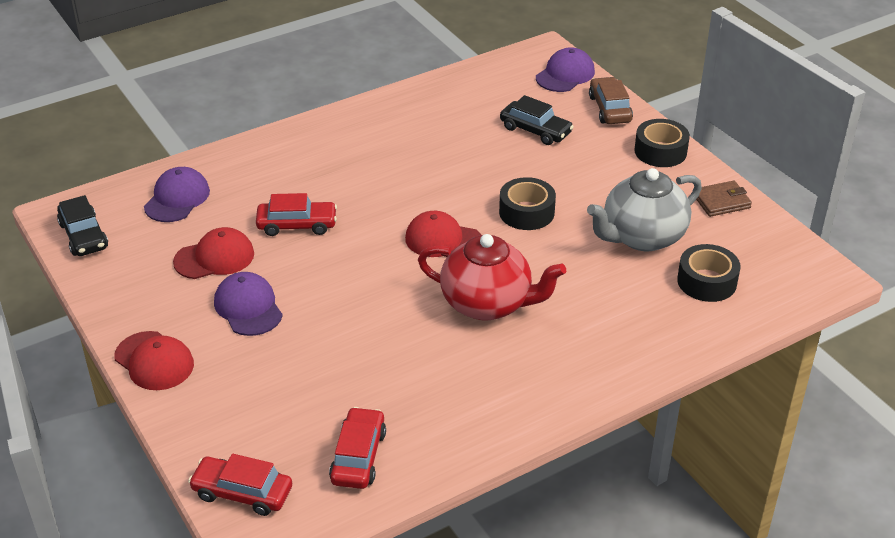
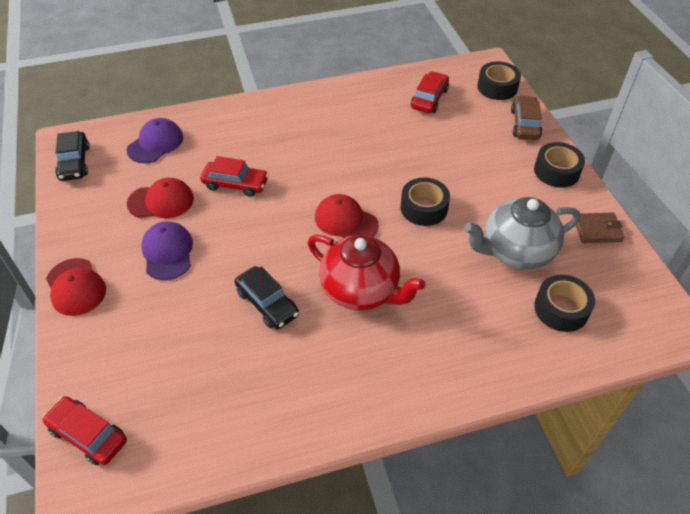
camera: 15 degrees right, 10 degrees up
red car [329,407,386,489] -> red car moved to [411,71,449,113]
black car [500,95,574,145] -> black car moved to [235,266,299,329]
purple cap [536,47,595,92] -> black tape [477,61,521,100]

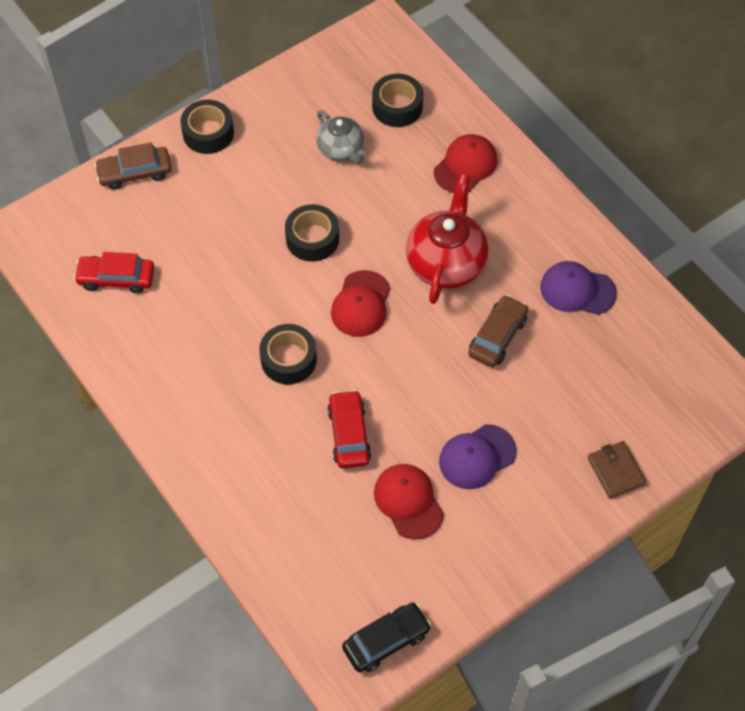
camera: 110 degrees left, 10 degrees up
red car [42,396,127,465] -> none
red cap [46,258,106,316] -> red cap moved to [434,134,497,193]
purple cap [127,118,183,163] -> purple cap moved to [540,261,617,315]
black car [235,266,299,329] -> brown car [468,295,528,367]
grey teapot [464,197,580,269] -> grey teapot [316,110,367,163], size x0.61
black tape [477,61,521,100] -> black tape moved to [259,324,317,384]
brown wallet [576,213,624,243] -> brown wallet moved to [587,441,646,499]

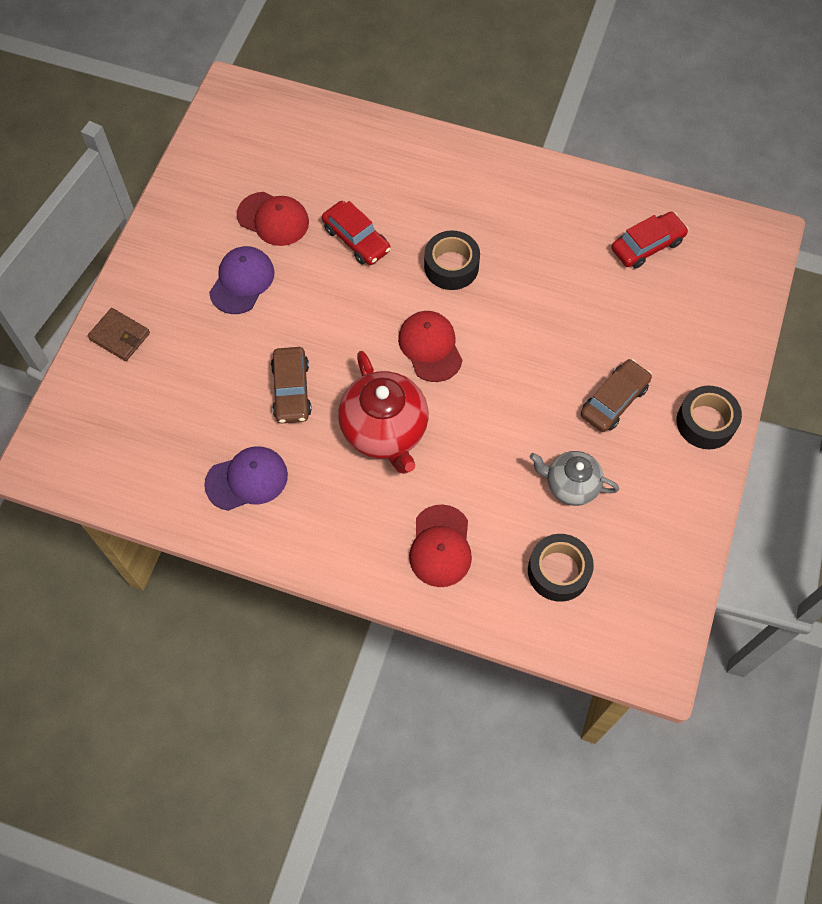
camera: 145 degrees right, 5 degrees up
brown car [94,142,172,190] -> brown car moved to [581,359,652,432]
black tape [285,204,339,262] -> none
black car [342,602,431,672] -> none

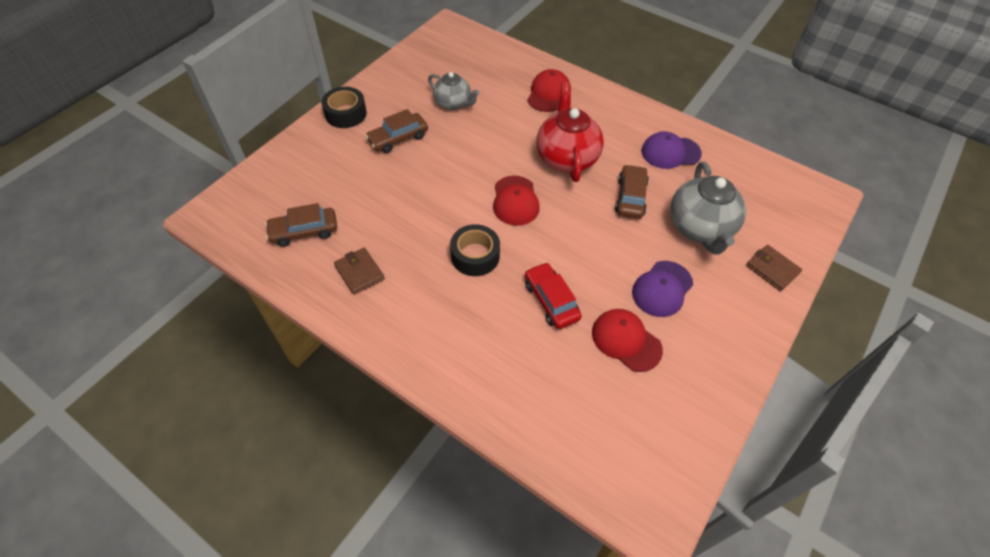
camera: 165 degrees left, 10 degrees down
black tape [528,534,594,602] -> none
red car [611,212,689,269] -> brown car [265,203,337,247]
none -> brown wallet [334,248,385,295]
none -> grey teapot [670,162,746,255]

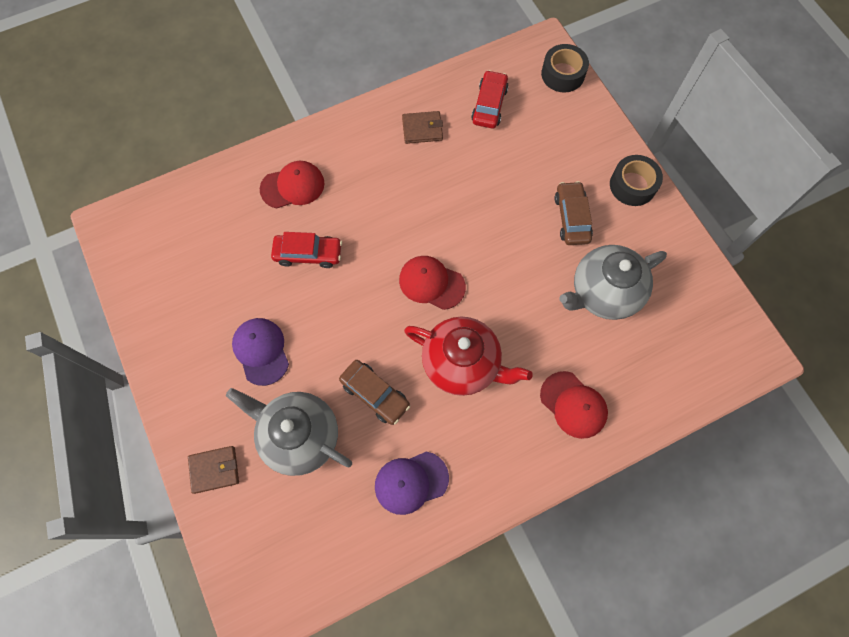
camera: 120 degrees right, 15 degrees up
brown car [265,203,337,247] -> red car [471,70,509,128]
grey teapot [428,72,480,110] -> grey teapot [560,245,667,320], size x1.63
black tape [450,224,500,276] -> black tape moved to [541,44,589,93]
red cap [592,309,663,372] -> red cap moved to [260,161,325,209]
purple cap [641,131,702,169] -> purple cap turned 135 degrees counterclockwise [375,451,449,515]

